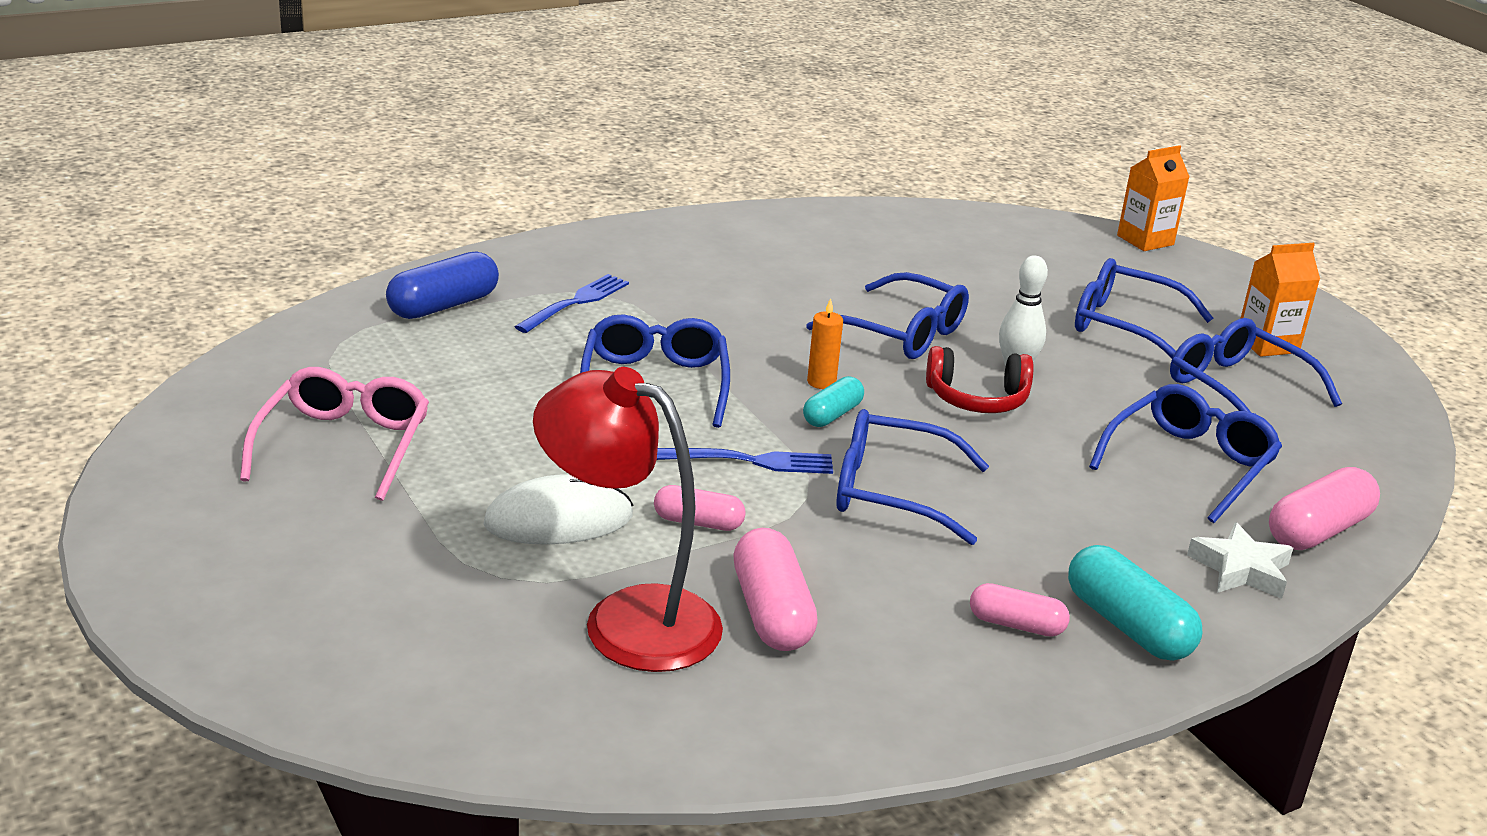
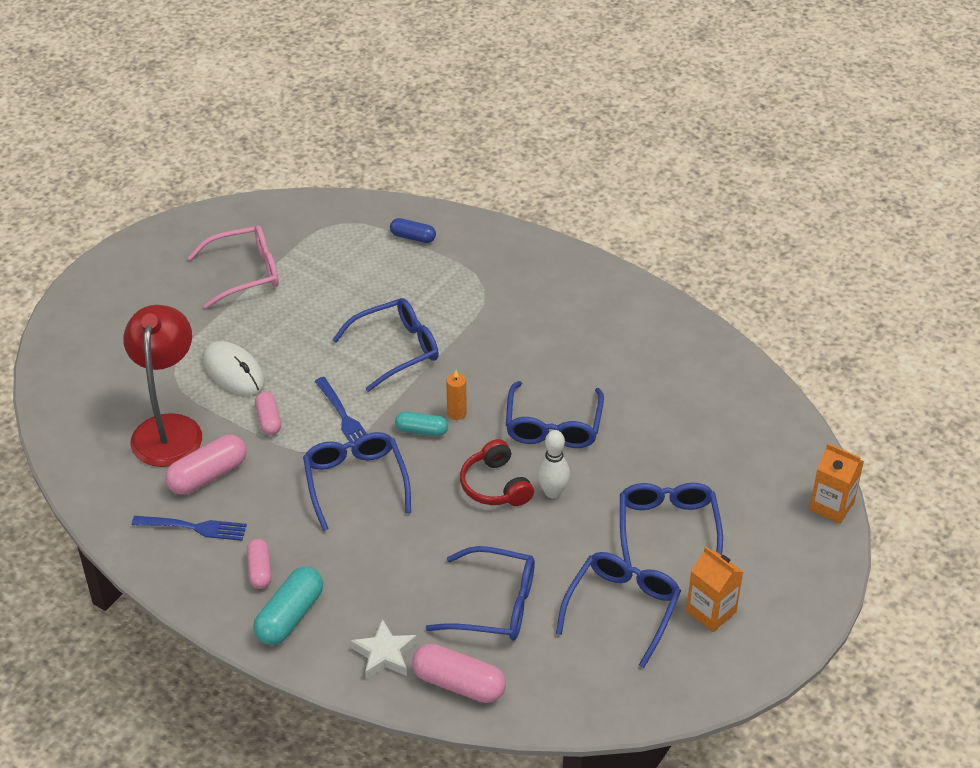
camera: 65 degrees right, 15 degrees up
blue capsule [386,251,499,319] -> blue capsule [390,218,436,243], size x0.62
blue fork [515,274,629,333] -> blue fork moved to [132,516,247,541]

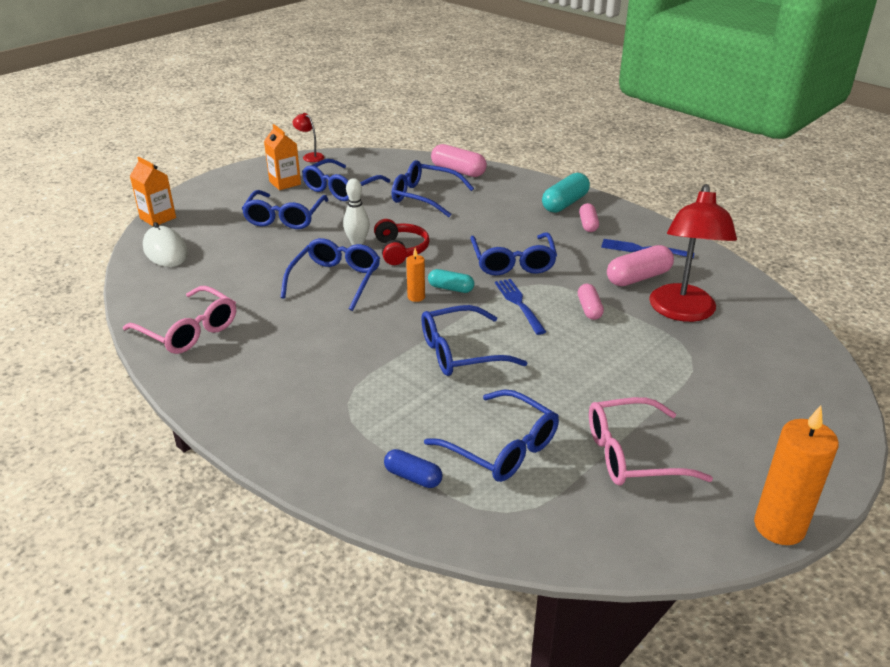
camera: 170 degrees left, 10 degrees down
white mouse [203,341,265,396] -> white mouse moved to [143,222,188,267]
white star [351,619,417,679] -> none
none -> pink glasses [123,286,236,354]
none -> red lamp [293,113,324,162]
none -> blue glasses [424,390,559,482]
none -> orange candle [754,406,839,545]

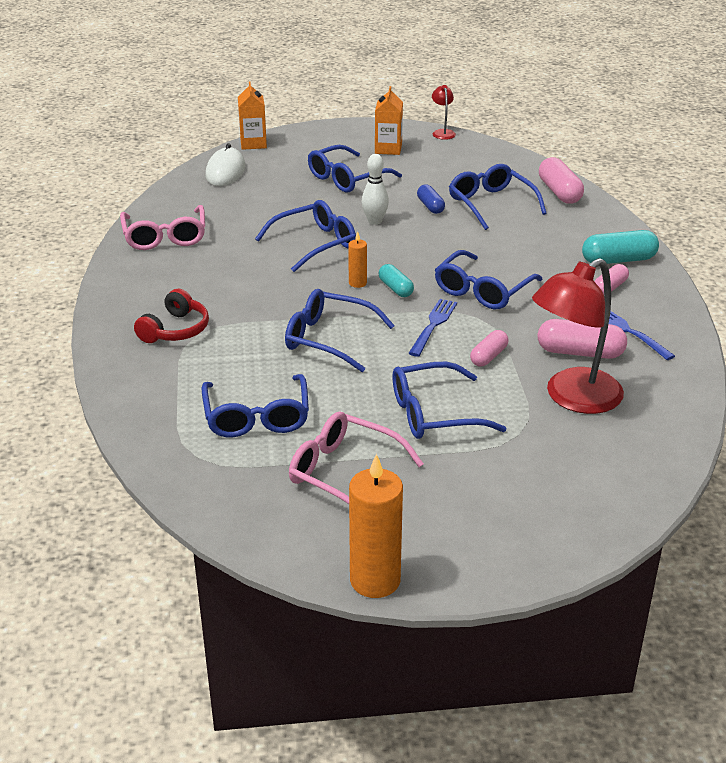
camera: 40 degrees right, 0 degrees up
blue glasses [302,159,390,201] -> blue glasses moved to [392,362,506,439]
red headphones [374,219,430,265] -> red headphones moved to [134,288,209,343]
blue capsule [384,449,443,488] -> blue capsule moved to [417,184,445,214]

